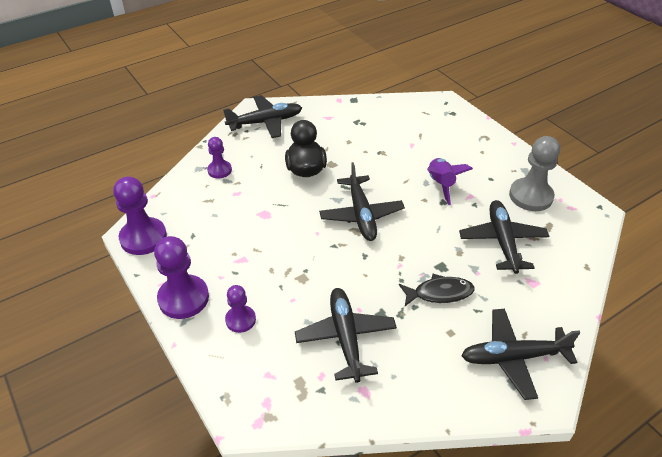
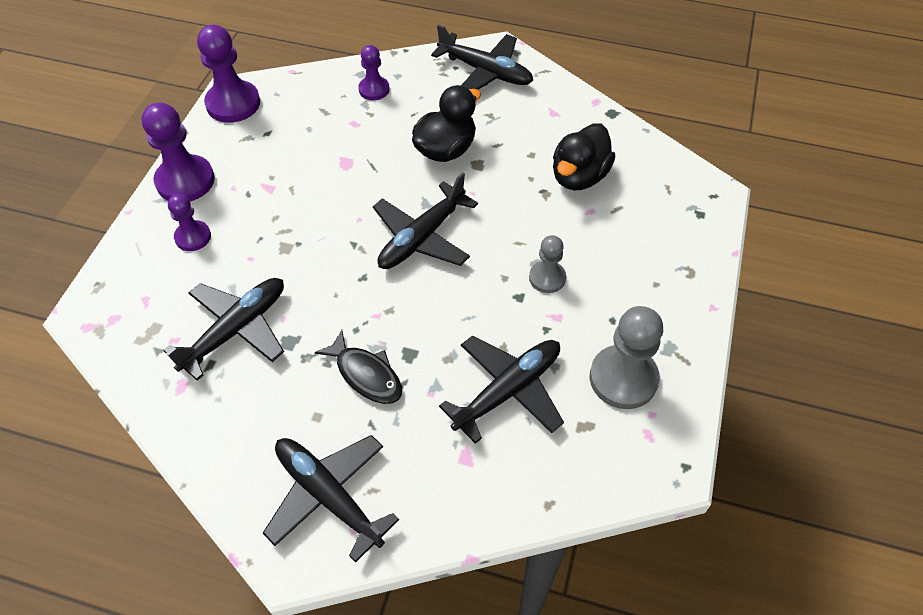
camera: 50 degrees right, 10 degrees up
purple rocket [427,158,473,205] -> grey pawn [529,235,566,293]
none -> black duck [553,124,615,190]

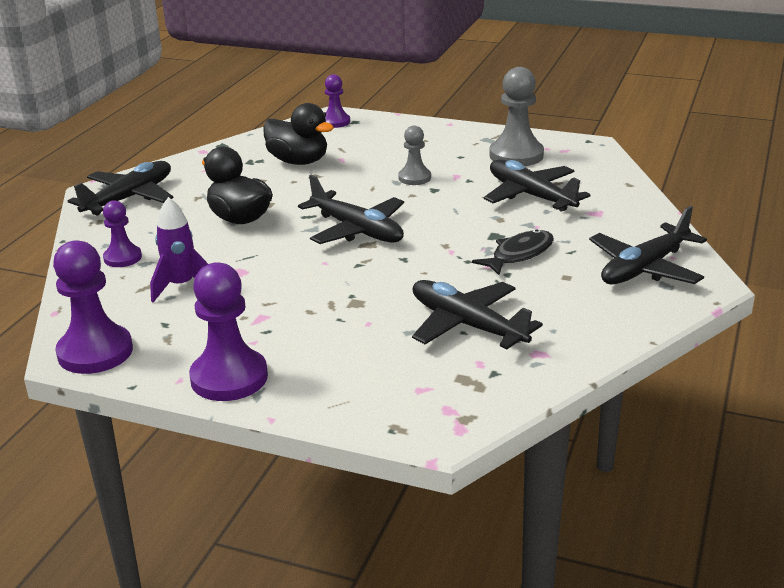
camera: 85 degrees left, 25 degrees down
purple pawn [168,194,211,251] -> purple pawn moved to [325,74,350,128]
none -> purple rocket [150,197,208,303]

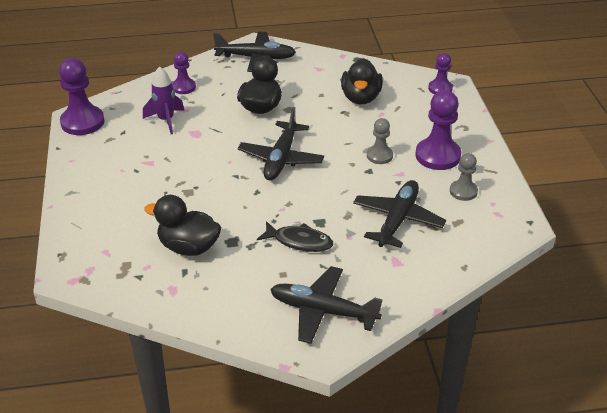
camera: 60 degrees right, 10 degrees up
purple pawn [189,262,268,401] -> purple pawn moved to [415,90,461,170]
black plane [412,280,543,349] -> black duck [144,195,221,256]
grey pawn [489,67,544,166] -> grey pawn [450,153,478,201], size x0.59

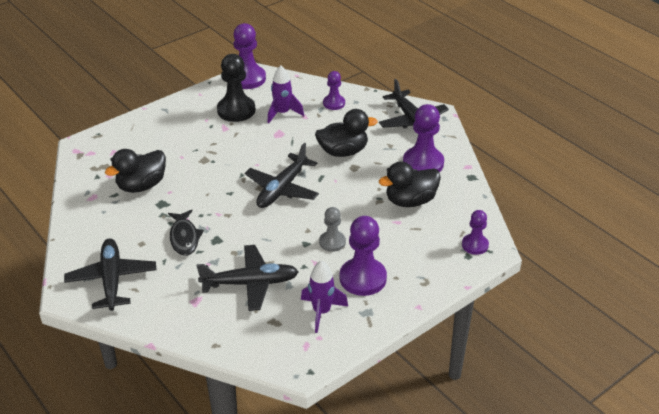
camera: 60 degrees right, 0 degrees up
black duck [144,195,221,256] -> black duck turned 120 degrees counterclockwise [105,149,166,193]
black plane [238,107,324,180] -> black plane turned 45 degrees counterclockwise [245,143,319,208]
grey pawn [450,153,478,201] -> purple rocket [301,260,348,333]
none -> black pawn [217,54,255,122]
none -> purple pawn [403,104,444,172]

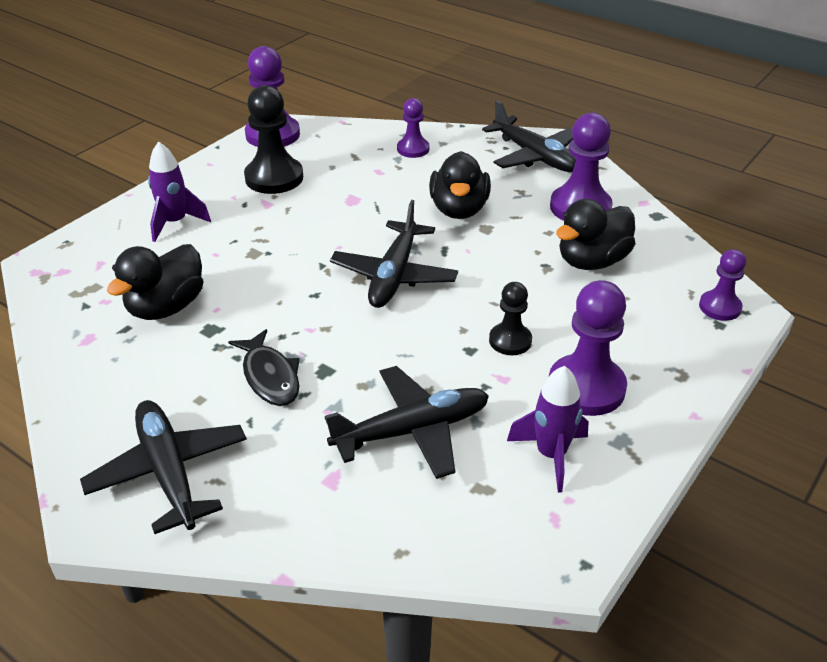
camera: 15 degrees left, 0 degrees up
purple rocket [267,66,304,124] -> purple rocket moved to [148,141,211,242]
black duck [315,109,378,157] -> black duck turned 120 degrees clockwise [429,151,491,219]
grey pawn [319,207,346,252] -> black pawn [489,282,532,355]

